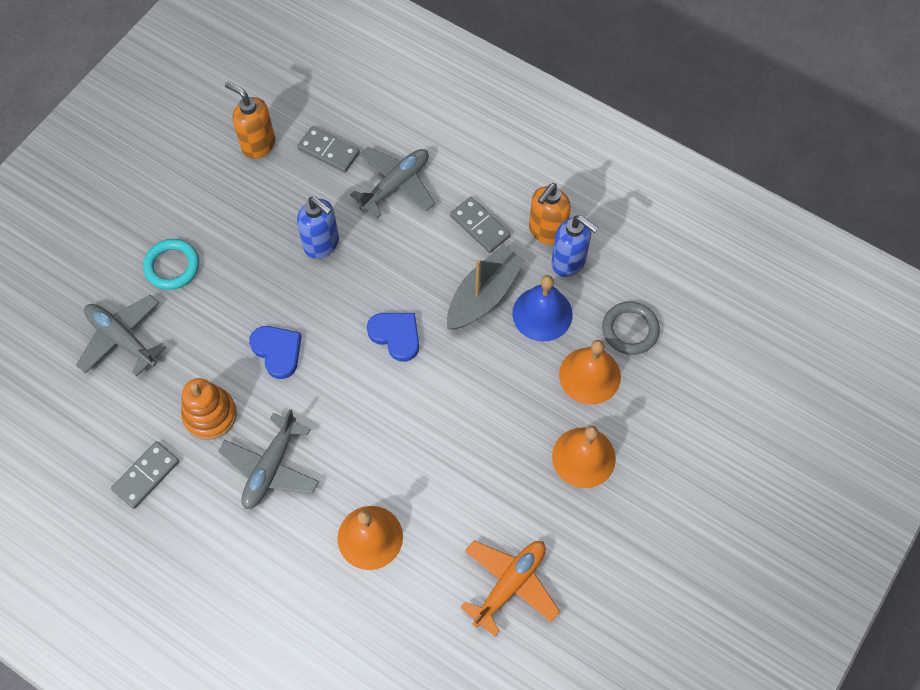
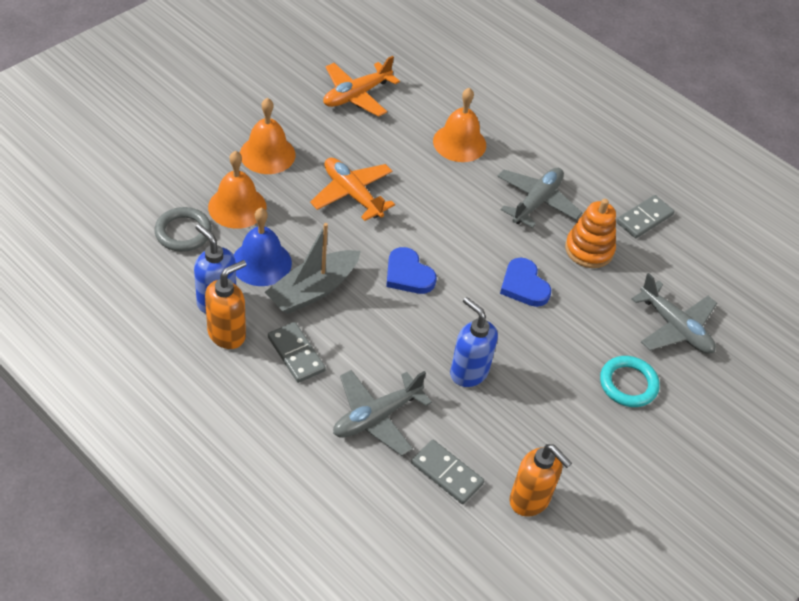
camera: 175 degrees left, 15 degrees down
none -> orange plane [310,158,395,221]

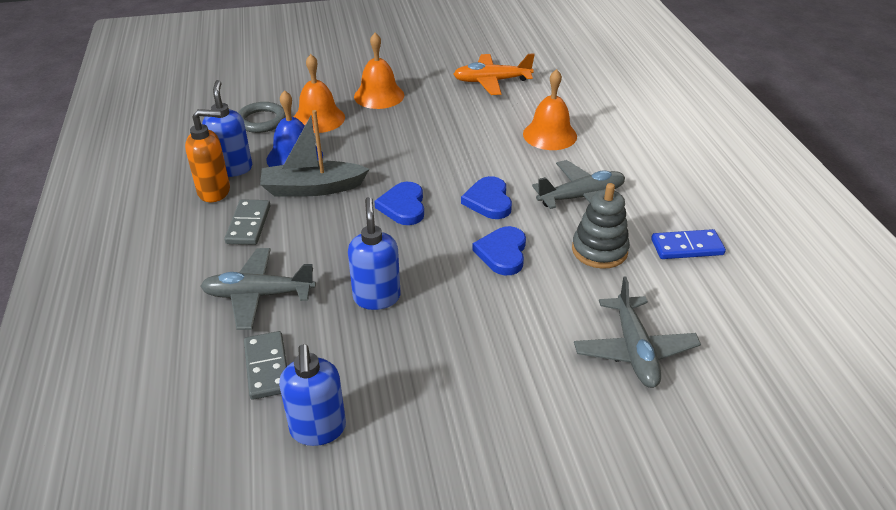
camera: 40 degrees right, 10 degrees down
orange plane [310,158,395,221] -> none
orange soap dispenser [510,444,572,517] -> blue soap dispenser [279,344,346,446]
orange stacking toy [565,199,616,268] -> grey stacking toy [572,183,630,269]
turquoise ring [600,356,660,407] -> none
grey domino [616,195,674,238] -> blue domino [651,229,726,259]
none -> blue heart [461,176,512,219]

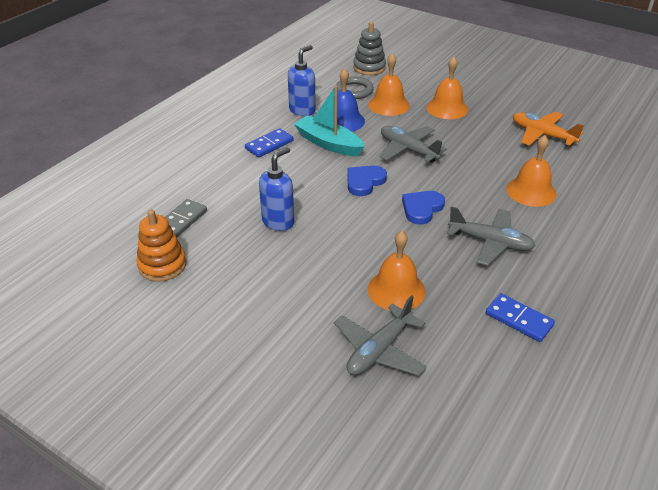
camera: 45 degrees right, 0 degrees up
orange soap dispenser [185,109,230,202] -> none
grey plane [201,248,316,330] -> grey plane moved to [380,126,447,163]
grey domino [224,199,271,245] -> blue domino [245,128,294,157]
grey boat [260,110,369,196] -> turquoise boat [294,85,365,156]
blue soap dispenser [279,344,346,446] -> orange stacking toy [136,210,186,282]
blue heart [472,226,526,275] -> none
grey stacking toy [572,183,630,269] -> grey stacking toy moved to [353,22,386,75]
none -> orange bell [368,231,426,310]

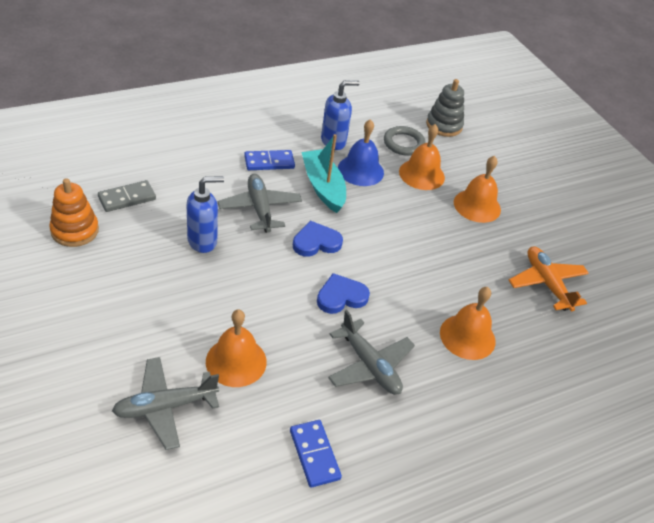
camera: 25 degrees right, 5 degrees up
grey plane [380,126,447,163] -> grey plane moved to [217,174,302,233]

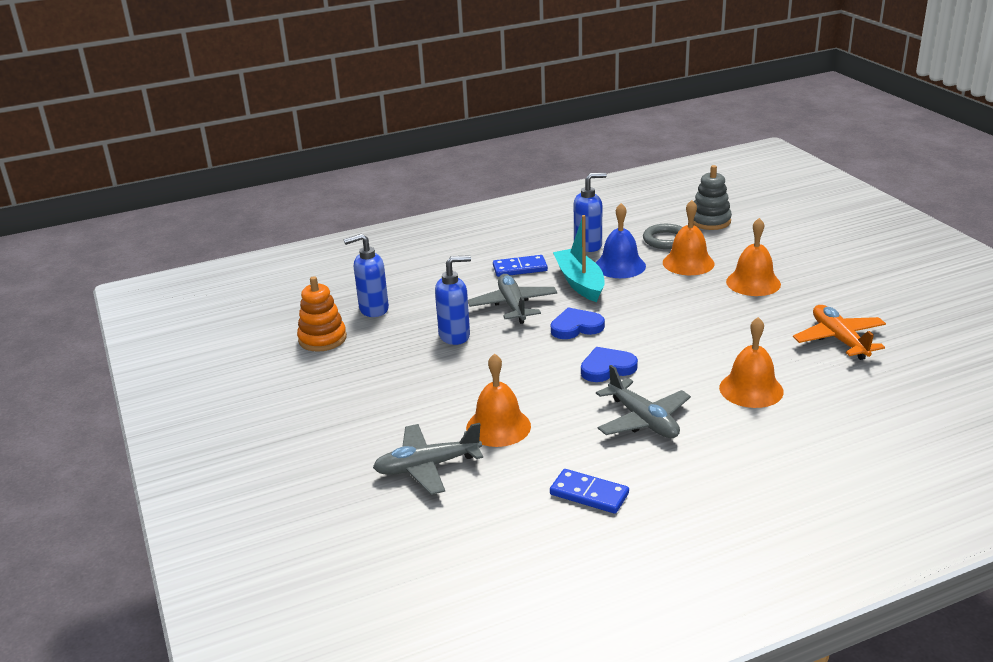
camera: 10 degrees right, 15 degrees down
grey domino [98,180,156,212] -> blue soap dispenser [343,233,389,317]
blue domino [290,420,342,488] -> blue domino turned 45 degrees counterclockwise [550,469,629,514]

